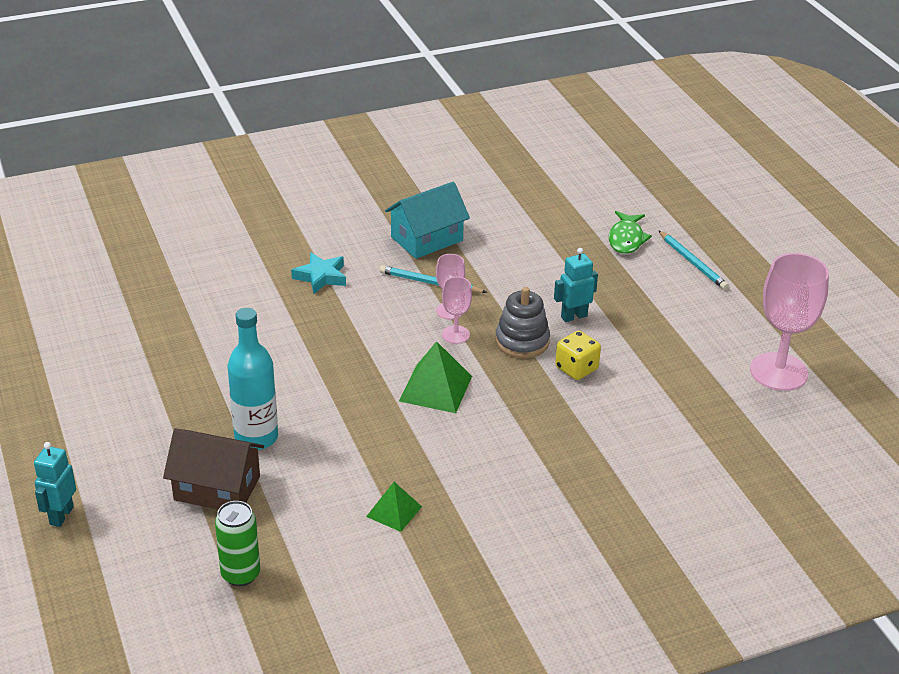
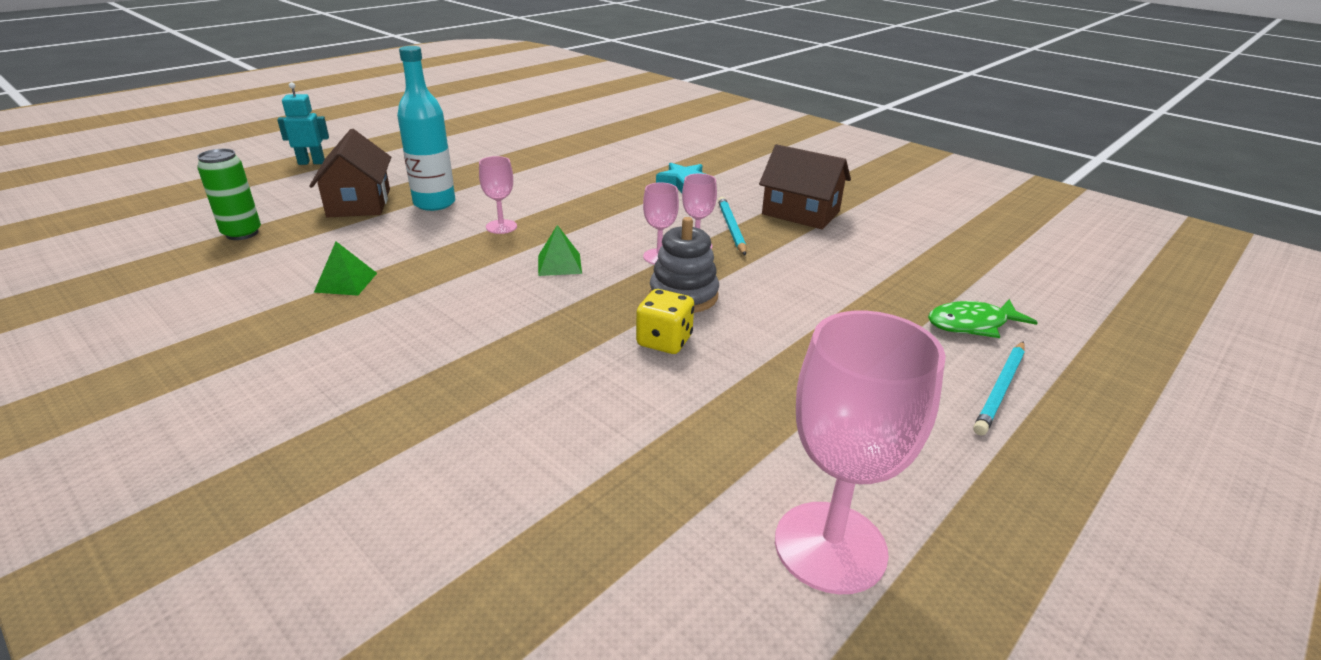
camera: 65 degrees right, 5 degrees down
turquoise house [385,182,470,259] -> brown house [759,144,851,229]
green pyramid [399,341,472,413] -> green pyramid [538,225,582,276], size x0.63
turquoise robot [554,248,598,322] -> none
none -> pink goblet [479,156,517,234]

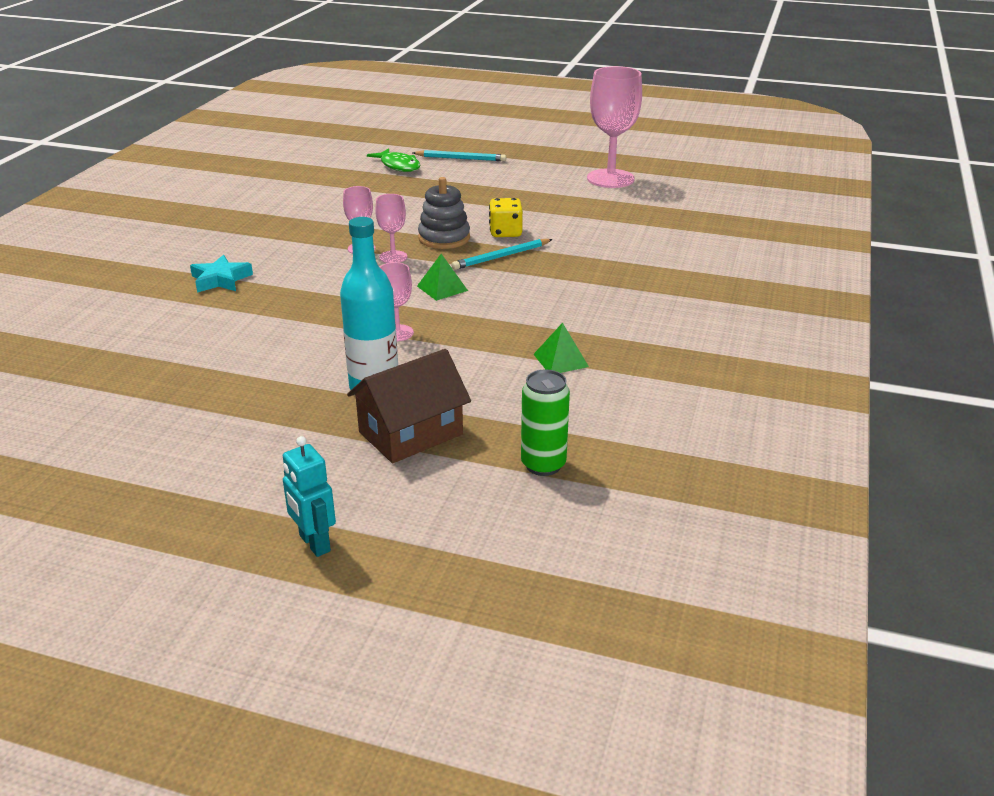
camera: 115 degrees left, 0 degrees up
turquoise pencil [718,197,746,256] -> turquoise pencil moved to [451,239,553,270]
brown house [759,144,851,229] -> none

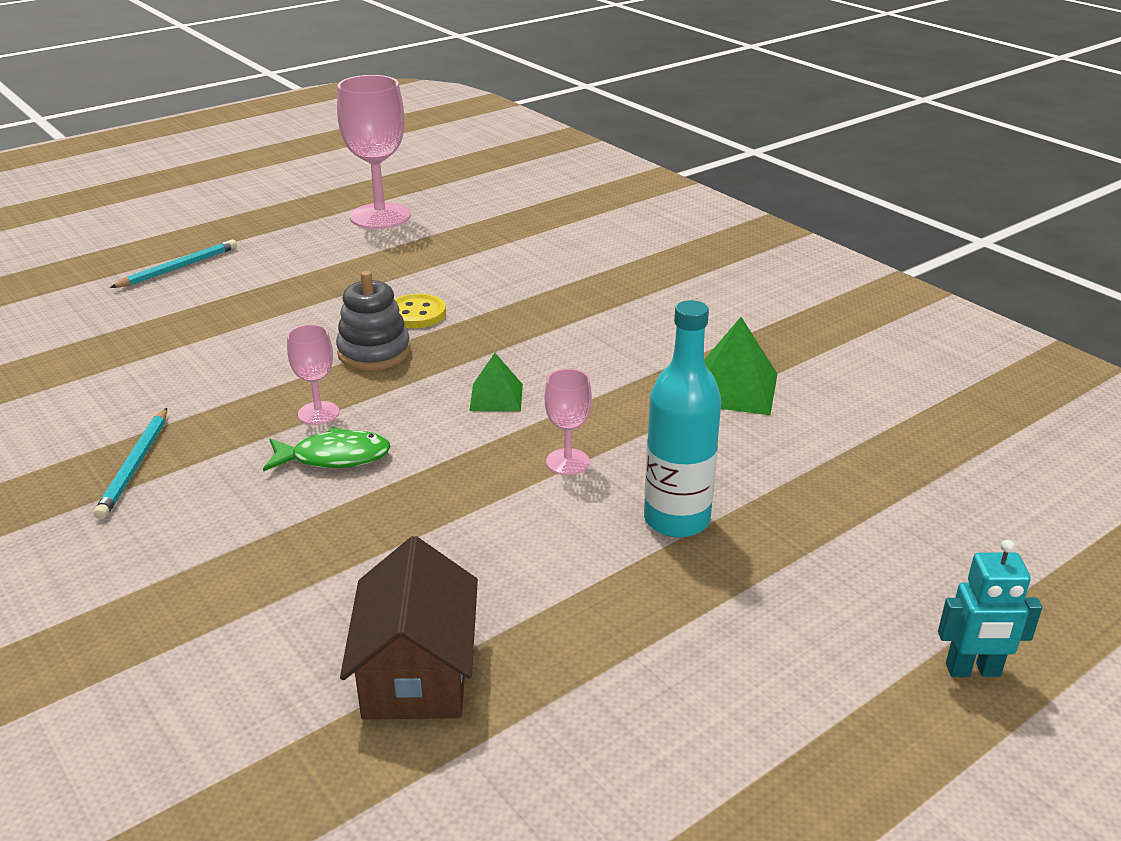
camera: 55 degrees left, 0 degrees up
turquoise star [190,255,253,293] -> none
brown house [347,349,471,463] -> brown house moved to [340,536,478,720]
green fish [367,148,421,172] -> green fish moved to [263,427,391,471]
pink goblet [375,194,407,263] -> none
turquoise pencil [451,239,553,270] -> turquoise pencil moved to [94,408,167,520]
yellow dice [489,198,523,237] -> yellow button [394,294,446,328]
green can [521,370,570,476] -> none
green pyramid [534,323,589,373] -> green pyramid [704,317,777,415], size x1.59

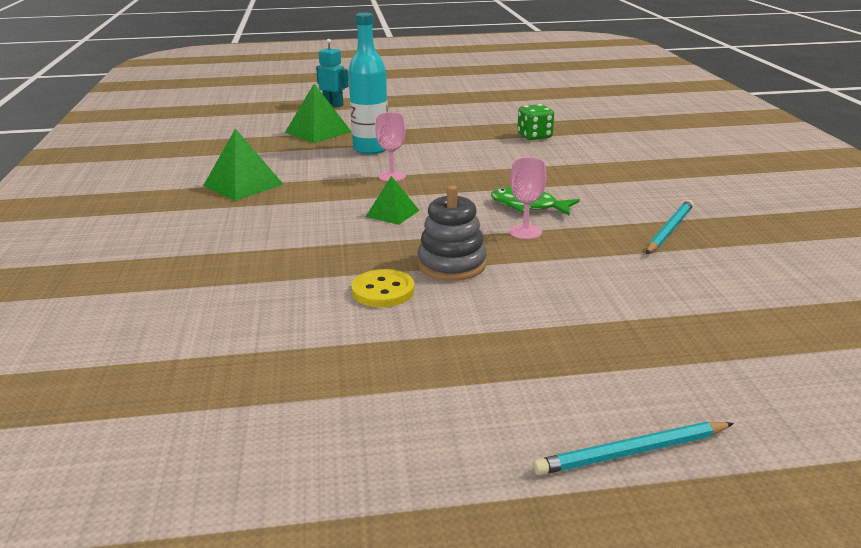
camera: 150 degrees left, 5 degrees down
pink goblet [337,75,411,229] -> none
brown house [340,536,478,720] -> green dice [517,104,554,140]
none -> green pyramid [285,84,352,143]

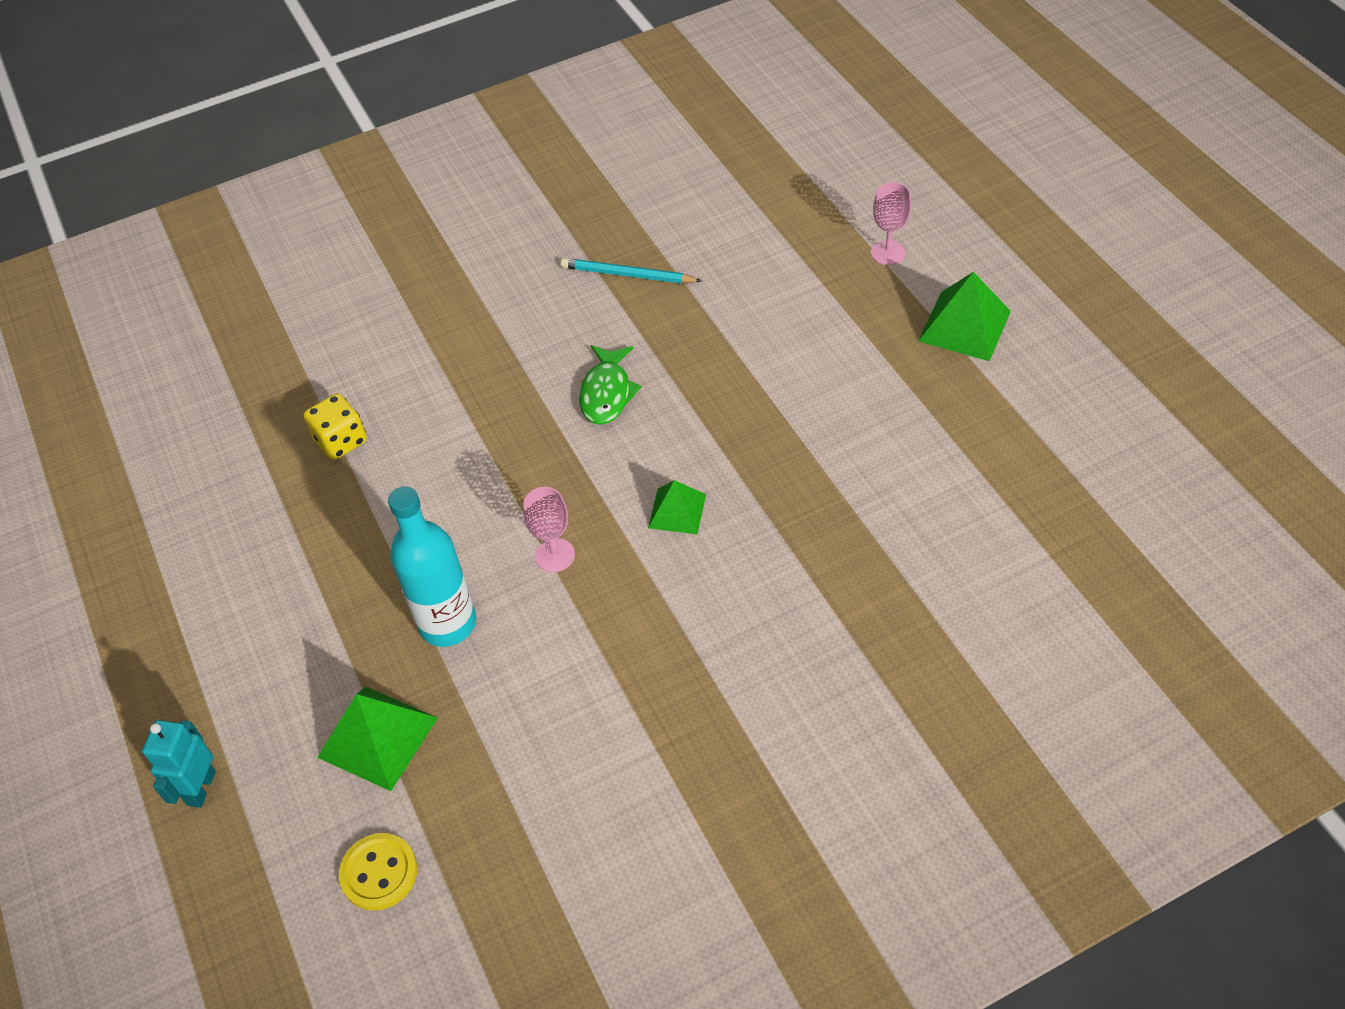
camera: 105 degrees left, 25 degrees up
green pyramid [203,128,283,201] -> green pyramid moved to [918,272,1011,361]
yellow button [351,269,415,307] -> yellow button moved to [339,833,417,911]
grey stacking toy [417,185,487,281] -> none
pink goblet [509,157,546,239] -> pink goblet moved to [871,182,911,265]
green dice [517,104,554,140] -> yellow dice [304,393,367,460]
turquoise pencil [533,422,734,475] -> none

